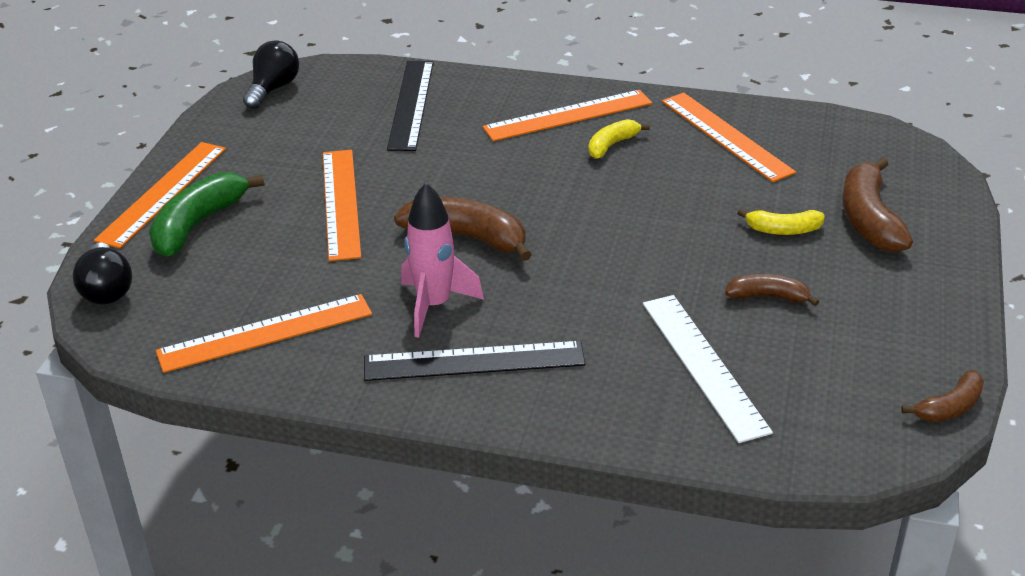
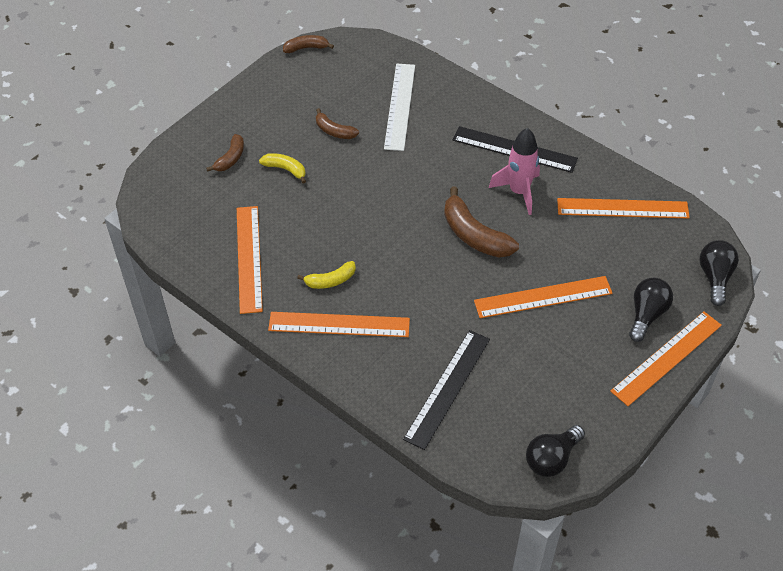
camera: 155 degrees left, 15 degrees up
green banana [149,172,265,257] -> black light bulb [629,278,673,342]
orange ruler [323,150,361,261] -> orange ruler turned 60 degrees clockwise [474,276,613,318]
brown banana [842,157,913,252] -> brown banana [206,134,244,172], size x0.57

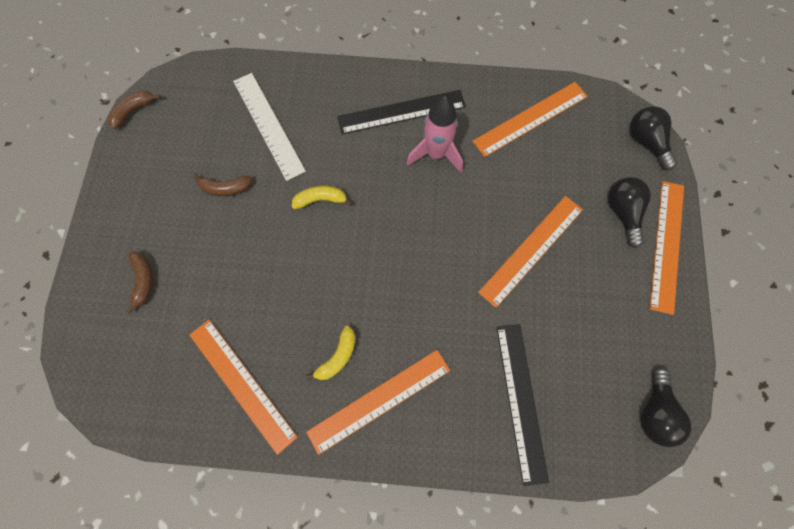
camera: 35 degrees left, 20 degrees up
yellow banana [259,153,306,183] -> yellow banana moved to [292,186,353,209]
brown banana [444,187,519,258] -> none

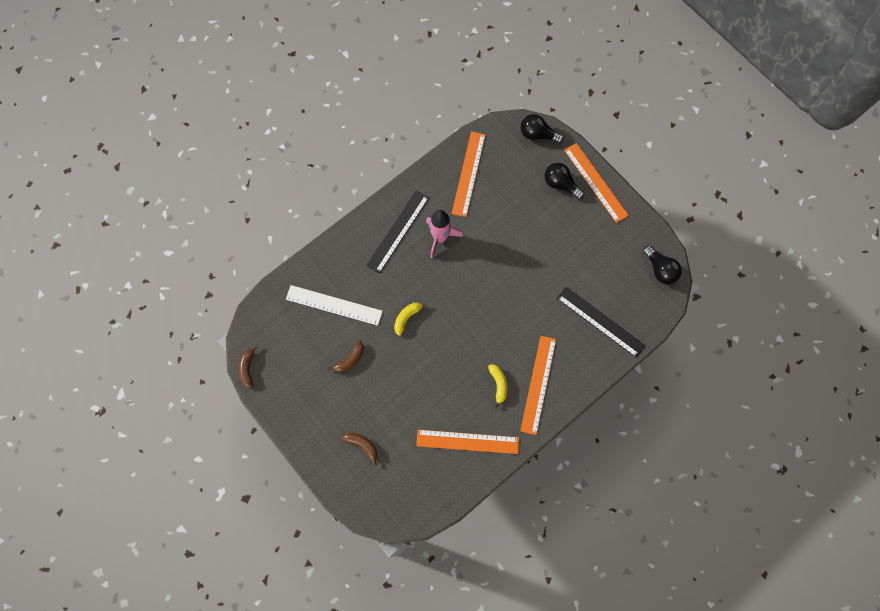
camera: 45 degrees left, 0 degrees up
orange ruler [478,196,583,308] -> none

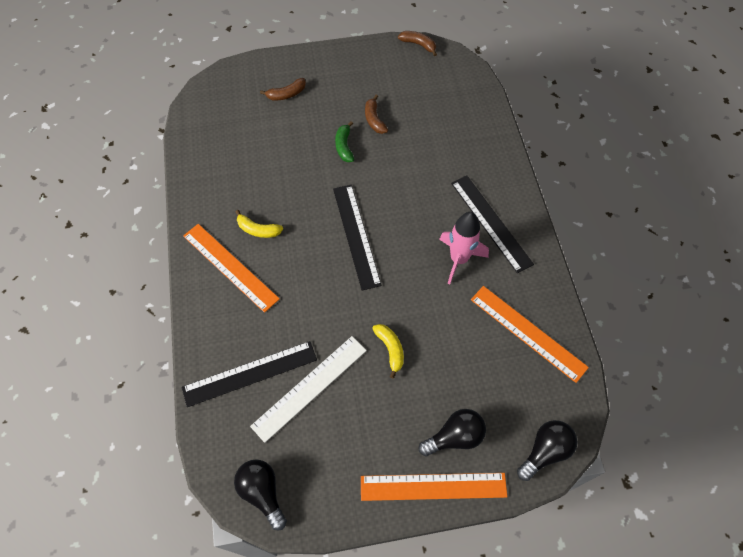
camera: 120 degrees right, 10 degrees down
white ruler [286,285,383,326] -> white ruler moved to [250,336,367,443]
yellow banana [394,303,427,336] -> yellow banana moved to [372,324,404,378]
orange ruler [416,430,519,454] -> none
black light bulb [643,245,682,284] -> black light bulb turned 60 degrees clockwise [234,459,287,531]
none -> black ruler [333,185,382,290]
none -> green banana [335,121,354,162]

